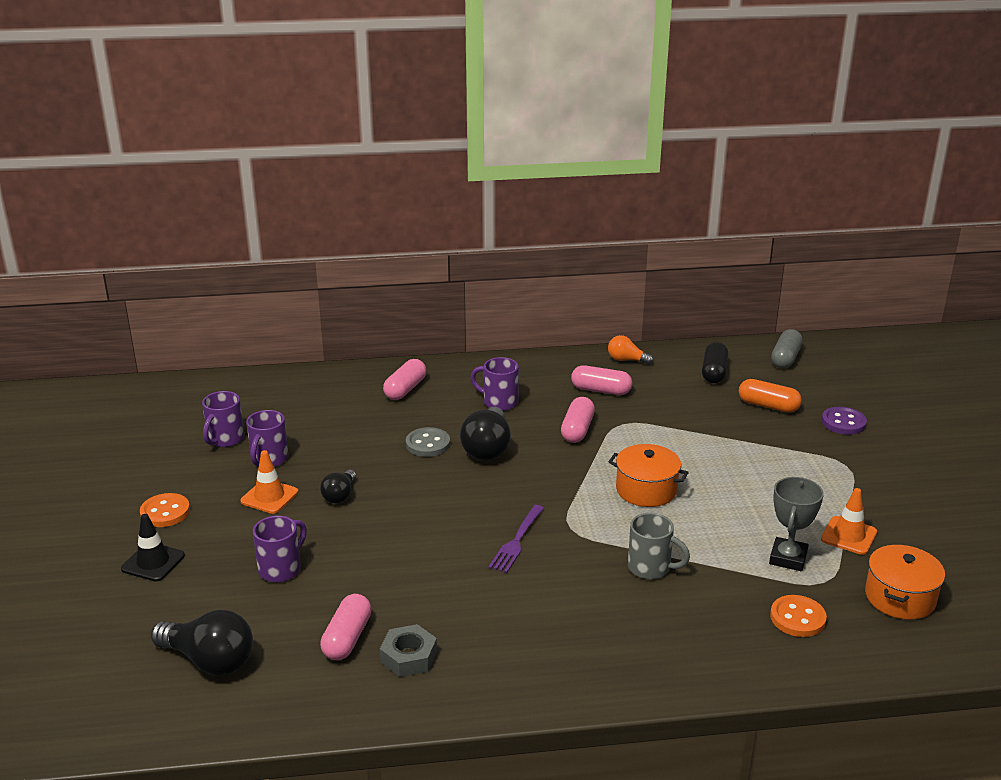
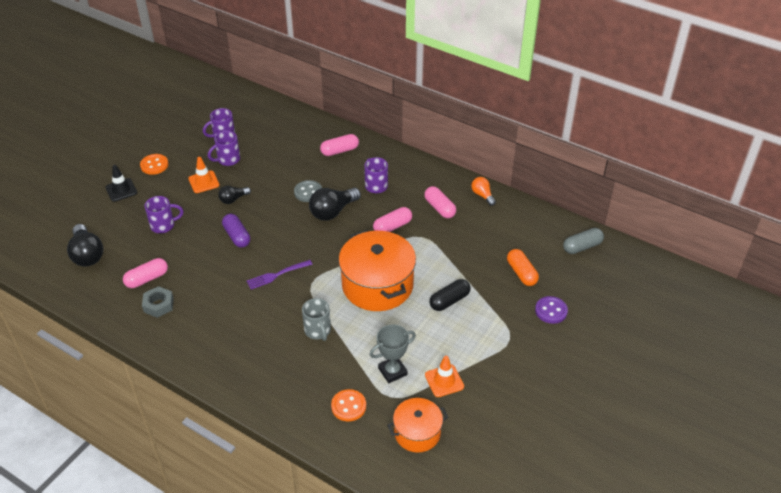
camera: 40 degrees right, 15 degrees up
orange pot [608,444,689,507] -> orange pot [338,230,416,311], size x1.77
black capsule [702,342,728,383] -> black capsule moved to [430,279,471,311]
none -> purple capsule [222,214,250,248]

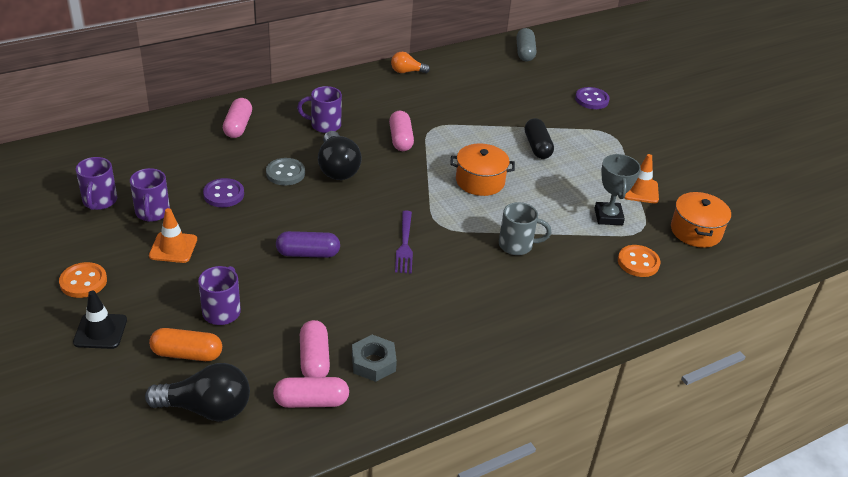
camera: 65 degrees left, 5 degrees down
black light bulb [218,186,251,204] -> none
orange pot [338,230,416,311] -> orange pot [450,143,515,196], size x0.57
pink capsule [424,186,456,218] -> pink capsule moved to [273,377,349,408]
orange capsule [507,249,539,286] -> orange capsule moved to [149,328,222,361]
none -> purple button [203,178,244,207]

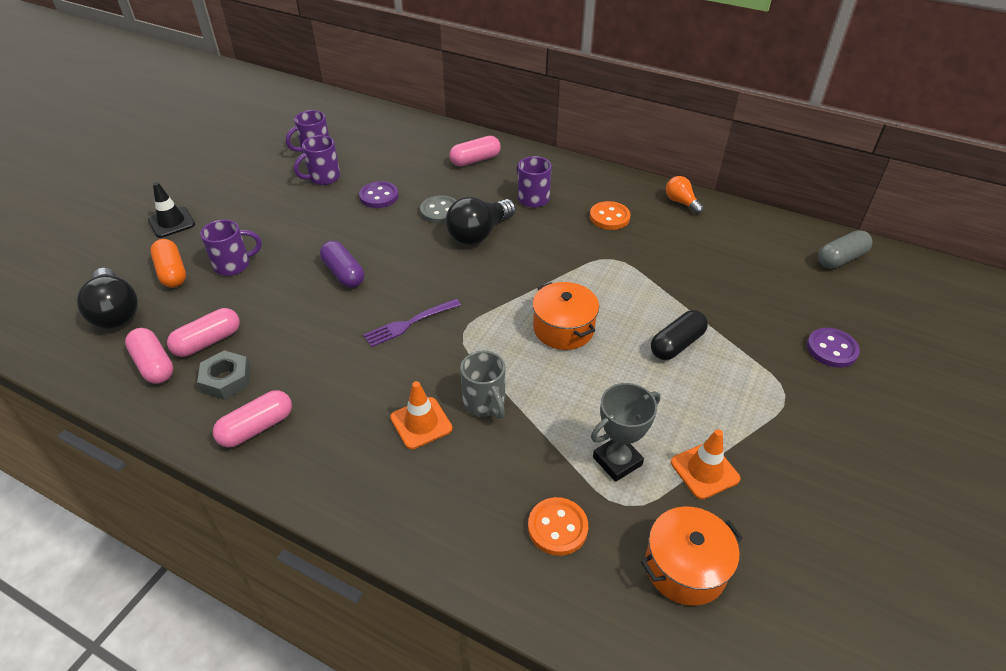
camera: 60 degrees right, 5 degrees up
orange button [59,262,107,298] -> orange button moved to [590,201,630,230]
orange traffic cone [149,208,197,263] -> orange traffic cone moved to [390,381,453,449]
pink capsule [389,111,414,151] -> pink capsule moved to [213,390,292,447]

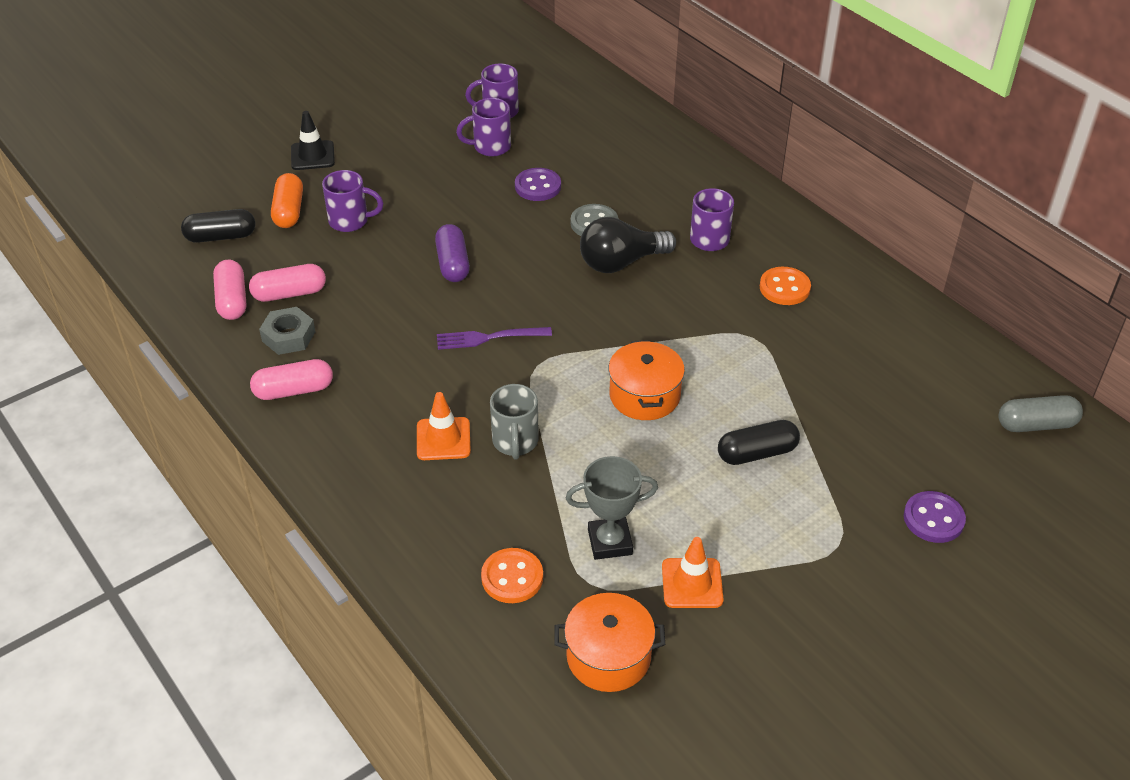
camera: 25 degrees right, 0 degrees up
black light bulb [77,268,138,329] -> black capsule [181,209,255,243]
pink capsule [450,136,501,166] -> none
orange light bulb [666,176,704,214] -> none

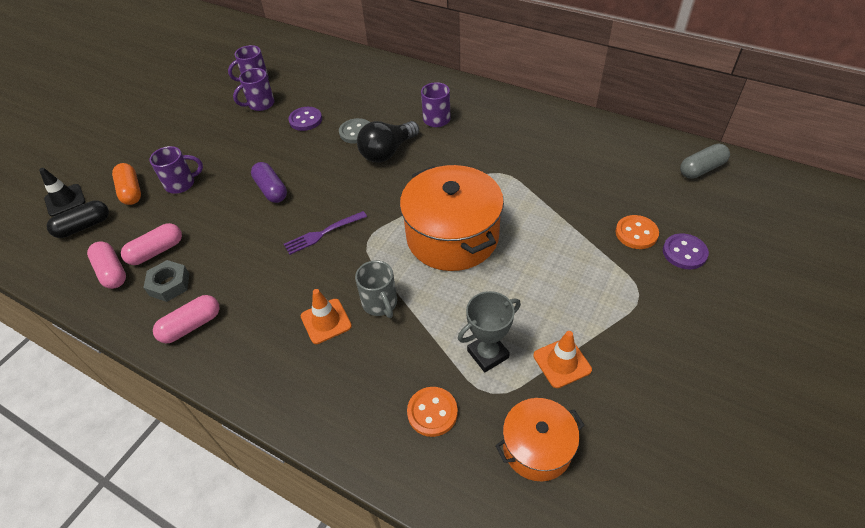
camera: 20 degrees left, 5 degrees up
black traffic cone [291,111,335,170] -> black traffic cone moved to [39,168,85,217]
orange pot [608,340,685,420] -> orange pot [400,165,504,271], size x1.77
black capsule [718,420,800,465] -> none
orange button [760,267,811,305] -> orange button moved to [616,215,659,249]

